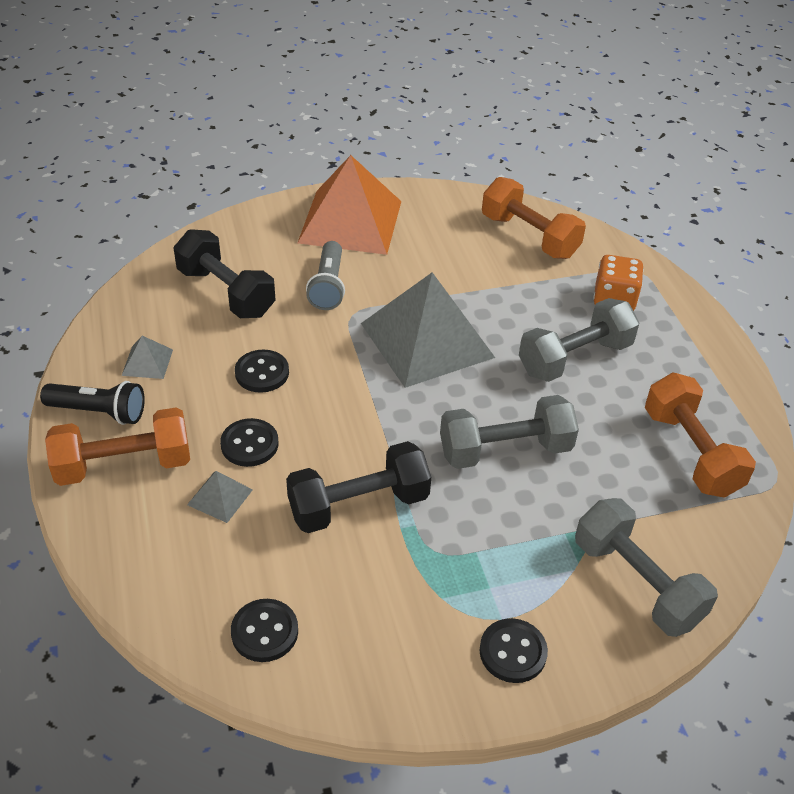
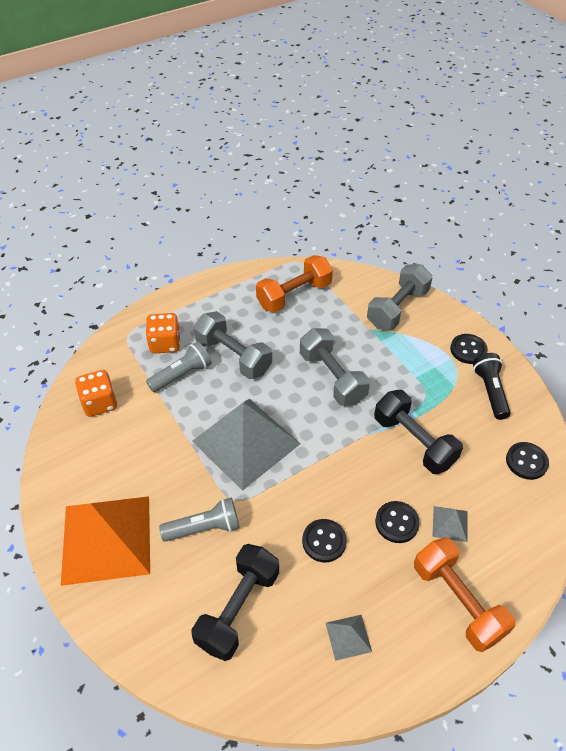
camera: 105 degrees left, 5 degrees up
black flashlight [40,381,145,425] -> black flashlight moved to [473,353,511,420]
orange dumbbell [482,177,586,259] -> orange dice [75,370,117,417]
none -> grey flashlight [146,342,212,392]

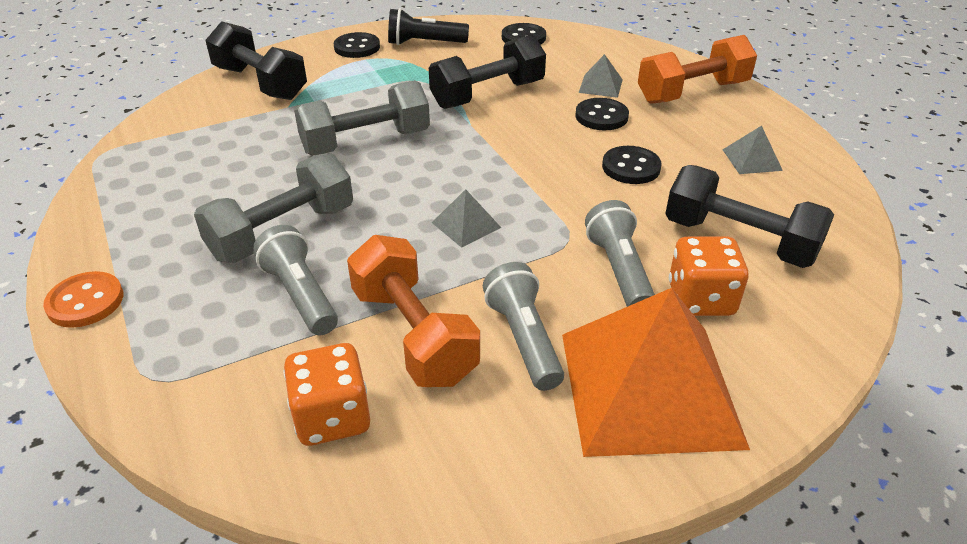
camera: 85 degrees left, 10 degrees down
orange dice [146,313,180,354] -> orange dice moved to [669,237,749,316]
grey pyramid [192,399,300,491] -> grey pyramid [432,189,501,248], size x0.41
orange dumbbell [256,255,333,313] -> orange dumbbell moved to [347,235,480,387]
grey dumbbell [367,264,433,330] -> black dumbbell [205,21,307,100]
none -> orange button [43,271,123,328]
none -> grey flashlight [483,262,564,391]

